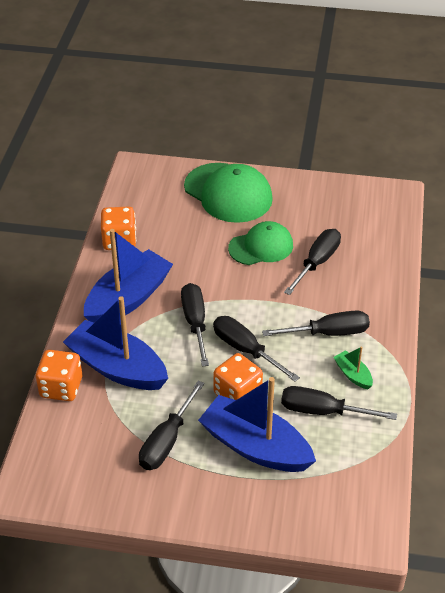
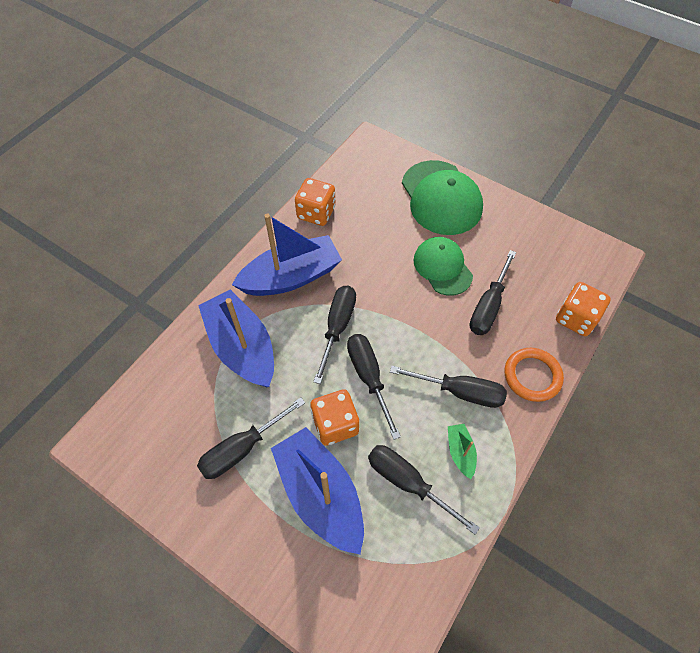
camera: 25 degrees right, 15 degrees up
orange dice [36,350,82,401] -> orange dice moved to [556,282,611,336]
green cap [228,221,293,265] -> green cap turned 120 degrees counterclockwise [413,237,473,296]
black screwdriver [284,229,341,295] -> black screwdriver turned 150 degrees clockwise [469,250,516,335]
none -> orange ring [505,348,564,402]

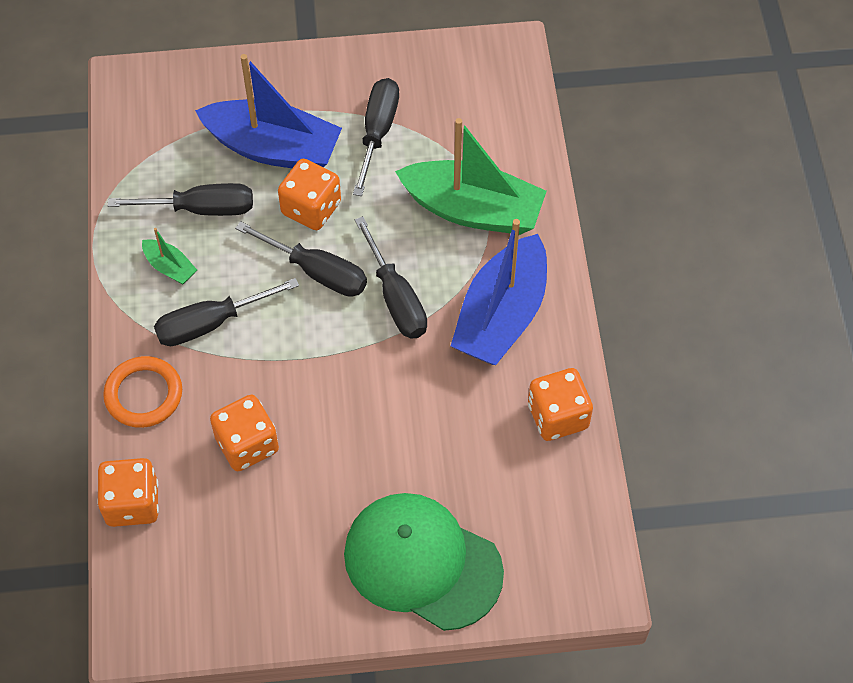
camera: 140 degrees right, 0 degrees up
blue boat [198,289,274,387] -> green boat [395,118,547,235]
green cap [413,237,473,296] -> none
black screwdriver [469,250,516,335] -> orange dice [210,395,279,471]

